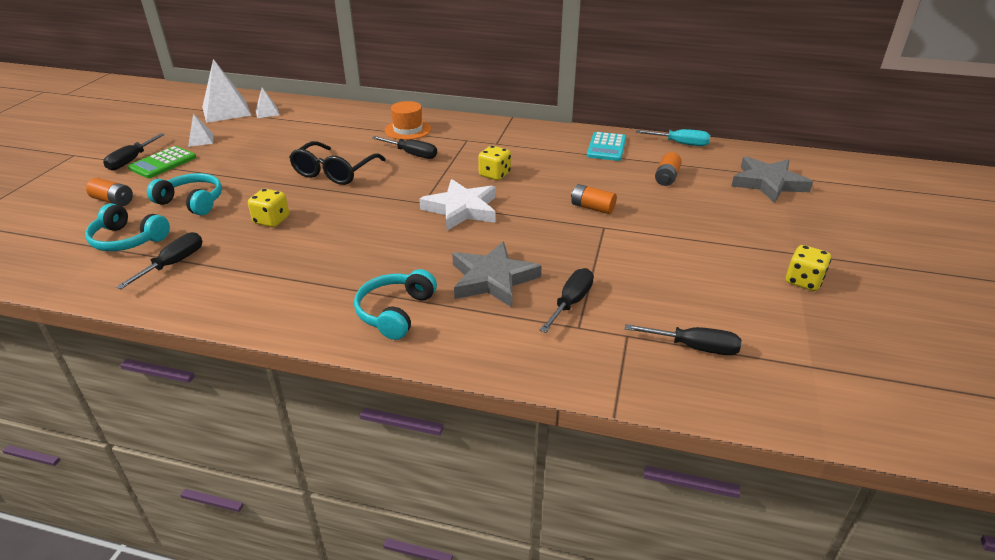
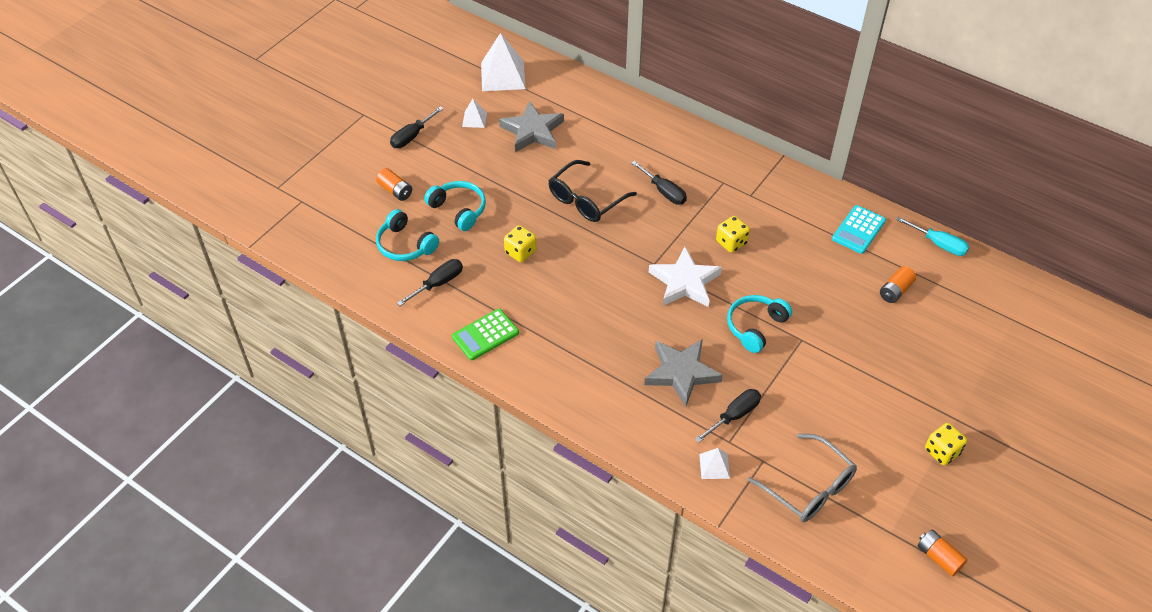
camera: 20 degrees right, 15 degrees up
green calculator [128,146,197,178] -> green calculator moved to [452,309,519,360]
white pyramid [256,88,279,118] -> white pyramid moved to [699,448,730,479]
turquoise headphones [354,269,437,340] -> turquoise headphones moved to [727,295,792,353]
orange hat [385,101,431,140] -> none
orange battery [571,184,617,214] -> orange battery moved to [918,530,968,576]
black screwdriver [625,324,741,355] -> grey glasses [748,433,857,522]
grey star [731,156,813,203] -> grey star moved to [499,101,564,152]

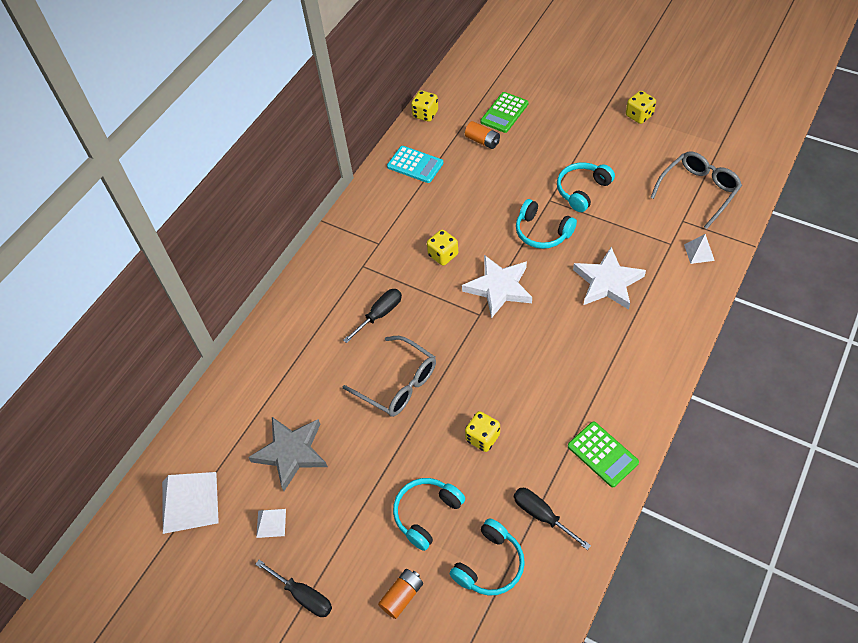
camera: 90 degrees left, 5 degrees up
black glasses [548,160,637,222] -> grey glasses [343,336,436,417]
grey star [644,339,723,407] -> white star [573,247,646,310]
black screwdriver [695,389,761,443] -> none
turquoise screwdriver [896,216,969,256] -> yellow dice [411,91,438,122]
orange battery [918,530,968,576] -> none
none -> green calculator [480,92,529,133]
none -> turquoise headphones [557,162,615,212]

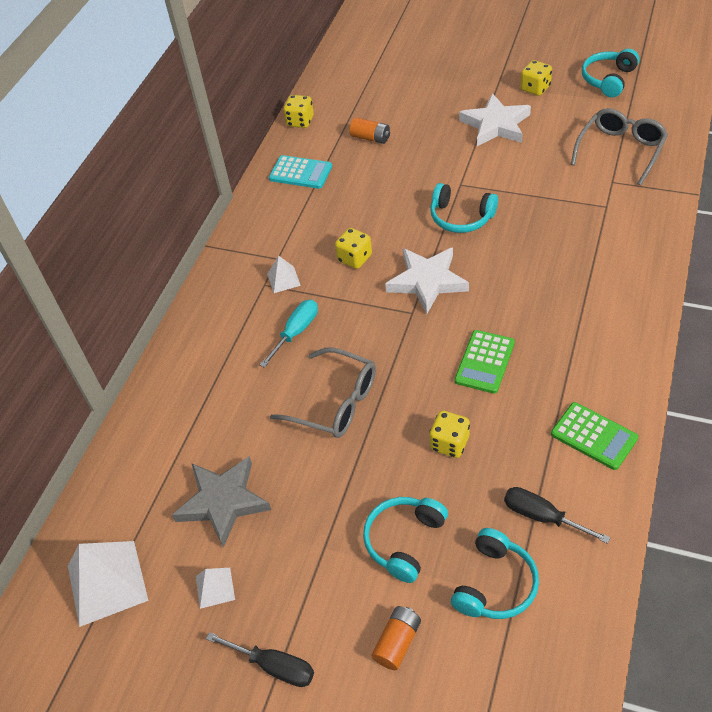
camera: 10 degrees left, 5 degrees down
black screwdriver [343,289,402,343] -> turquoise screwdriver [260,300,318,368]
green calculator [480,92,529,133] -> green calculator moved to [455,330,515,394]
turquoise headphones [557,162,615,212] -> turquoise headphones moved to [582,49,639,97]
white star [573,247,646,310] -> white star moved to [459,93,531,146]
white pyramid [684,234,715,264] -> white pyramid moved to [267,256,301,293]

